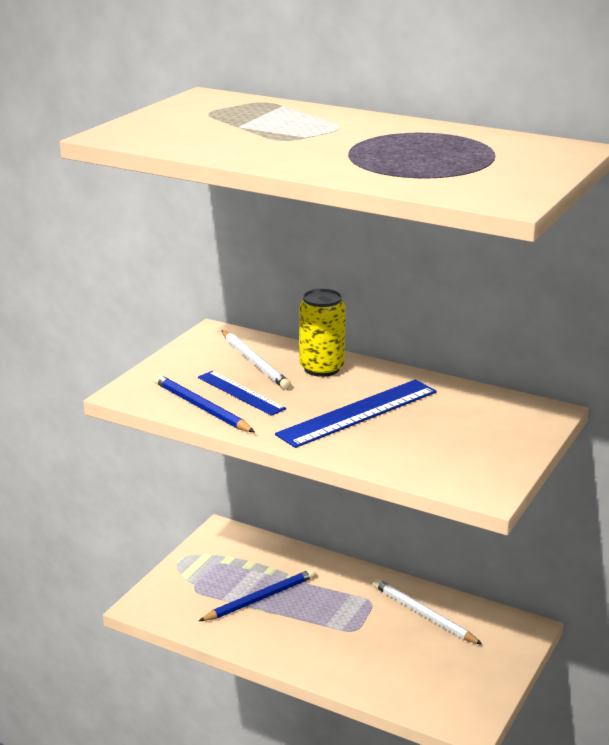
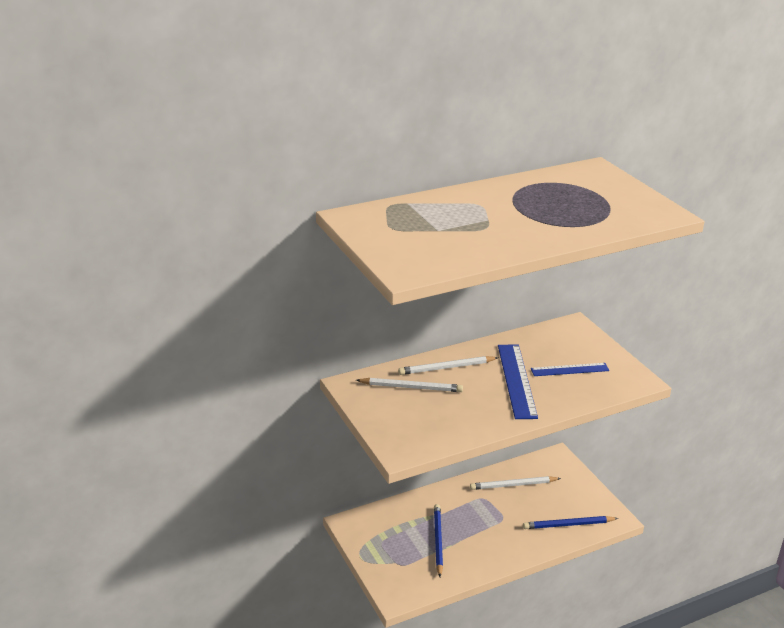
camera: 55 degrees left, 5 degrees up
blue pencil [154,374,255,432] -> blue pencil moved to [523,516,618,529]
blue ruler [198,371,286,416] -> blue ruler moved to [531,363,609,376]
yellow can [299,289,346,377] -> white pencil [398,356,498,375]

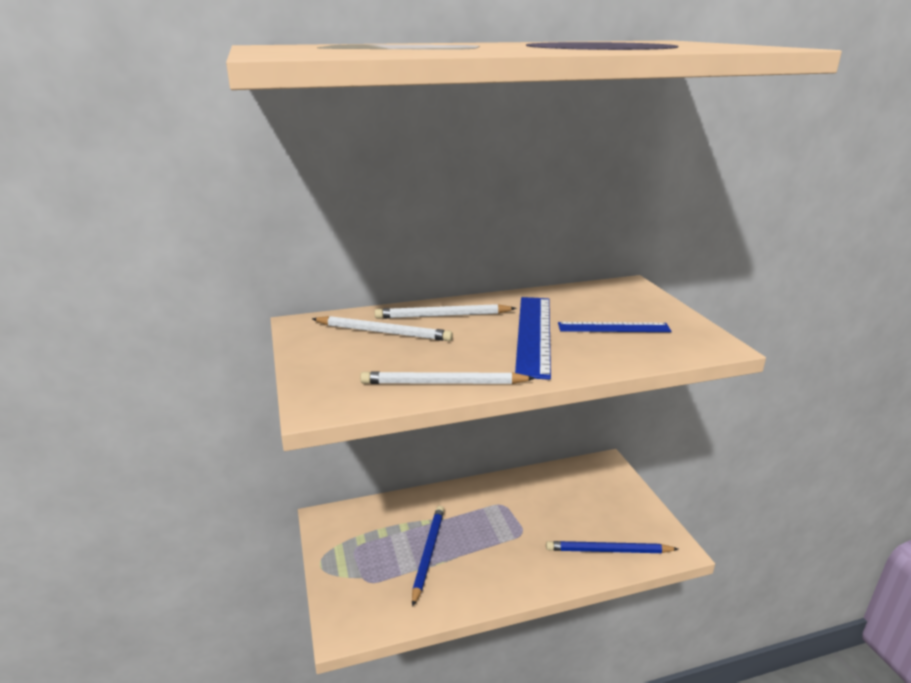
camera: 10 degrees right, 5 degrees down
white pencil [470,476,561,490] -> white pencil moved to [360,371,535,384]

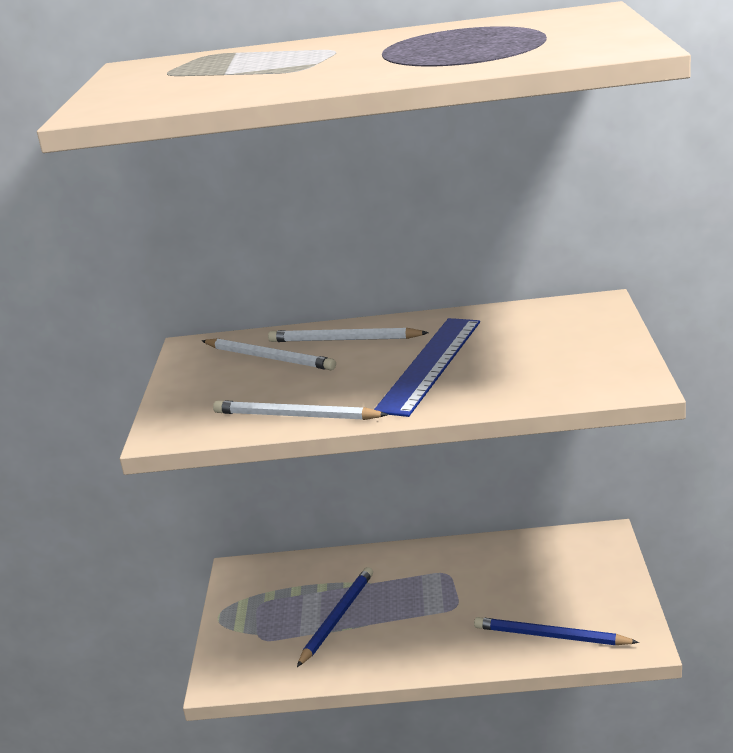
camera: 20 degrees right, 0 degrees up
blue ruler [558,322,672,332] -> none

